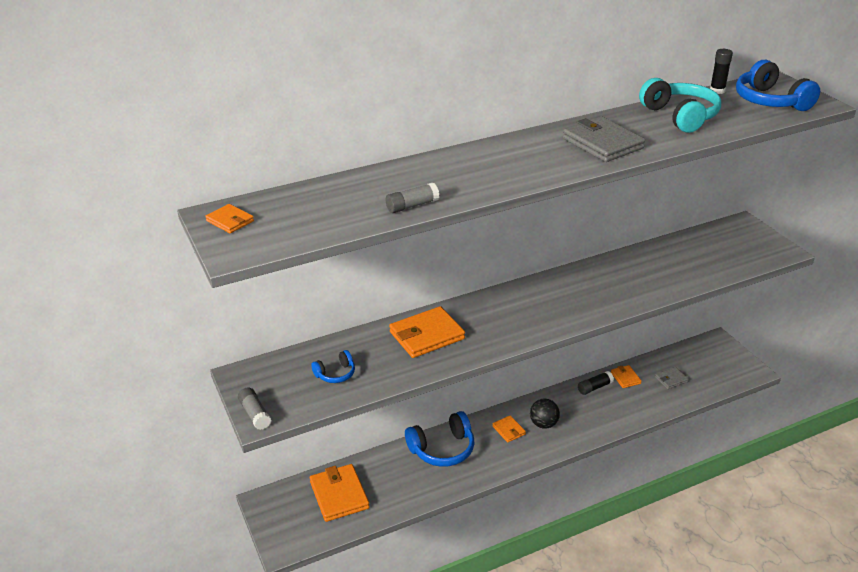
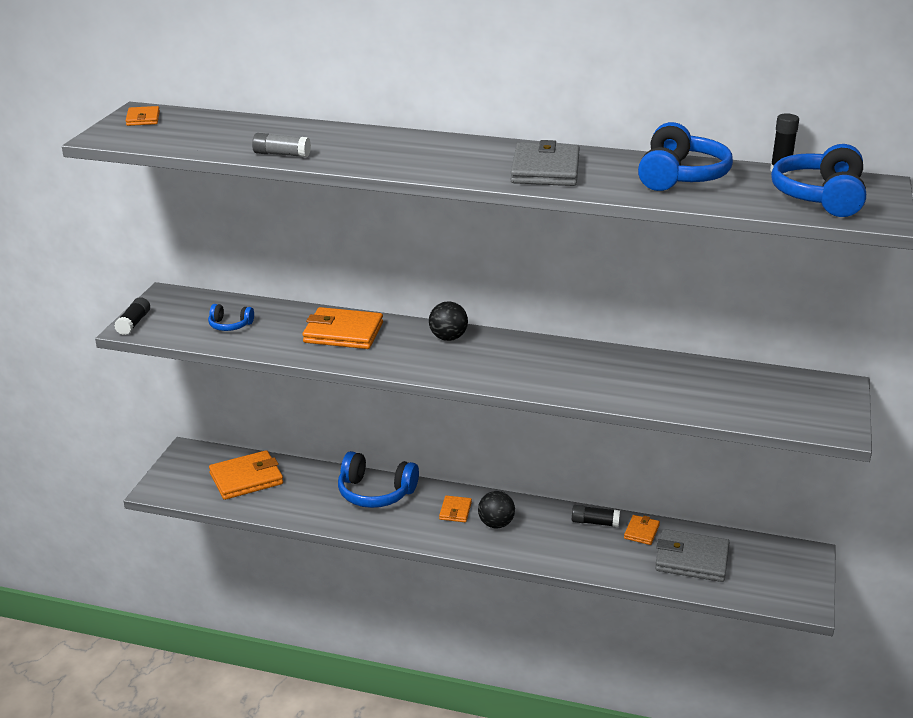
camera: 40 degrees right, 5 degrees down
grey glue stick [238,387,271,430] -> black glue stick [114,297,150,335]
orange wallet [310,464,370,522] -> orange wallet turned 45 degrees clockwise [209,450,283,500]
turquoise headphones [639,78,721,133] -> blue headphones [638,122,733,191]
grey wallet [655,367,689,389] -> grey wallet [655,529,730,582], size x1.91
none -> black ball [429,301,468,341]

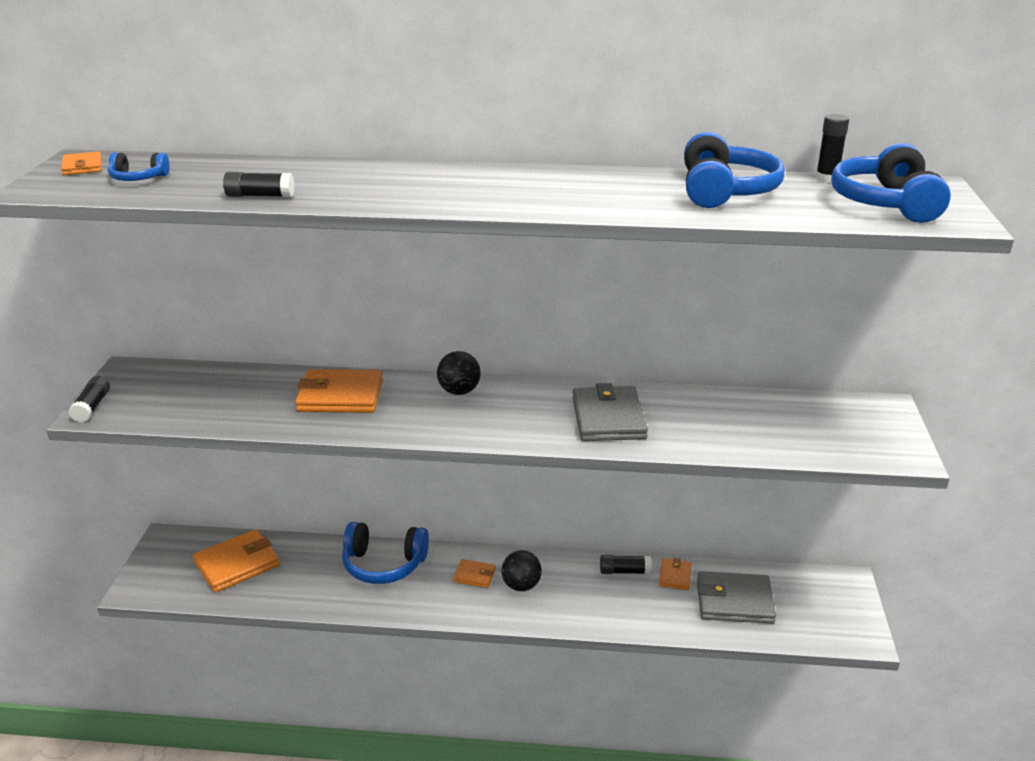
camera: 10 degrees left, 0 degrees up
blue headphones [208,304,254,331] -> blue headphones moved to [108,153,170,181]
grey glue stick [252,133,311,157] -> black glue stick [223,172,294,197]
orange wallet [439,495,472,522] -> orange wallet turned 75 degrees counterclockwise [453,559,496,588]
grey wallet [511,140,580,186] -> grey wallet moved to [572,383,648,441]

